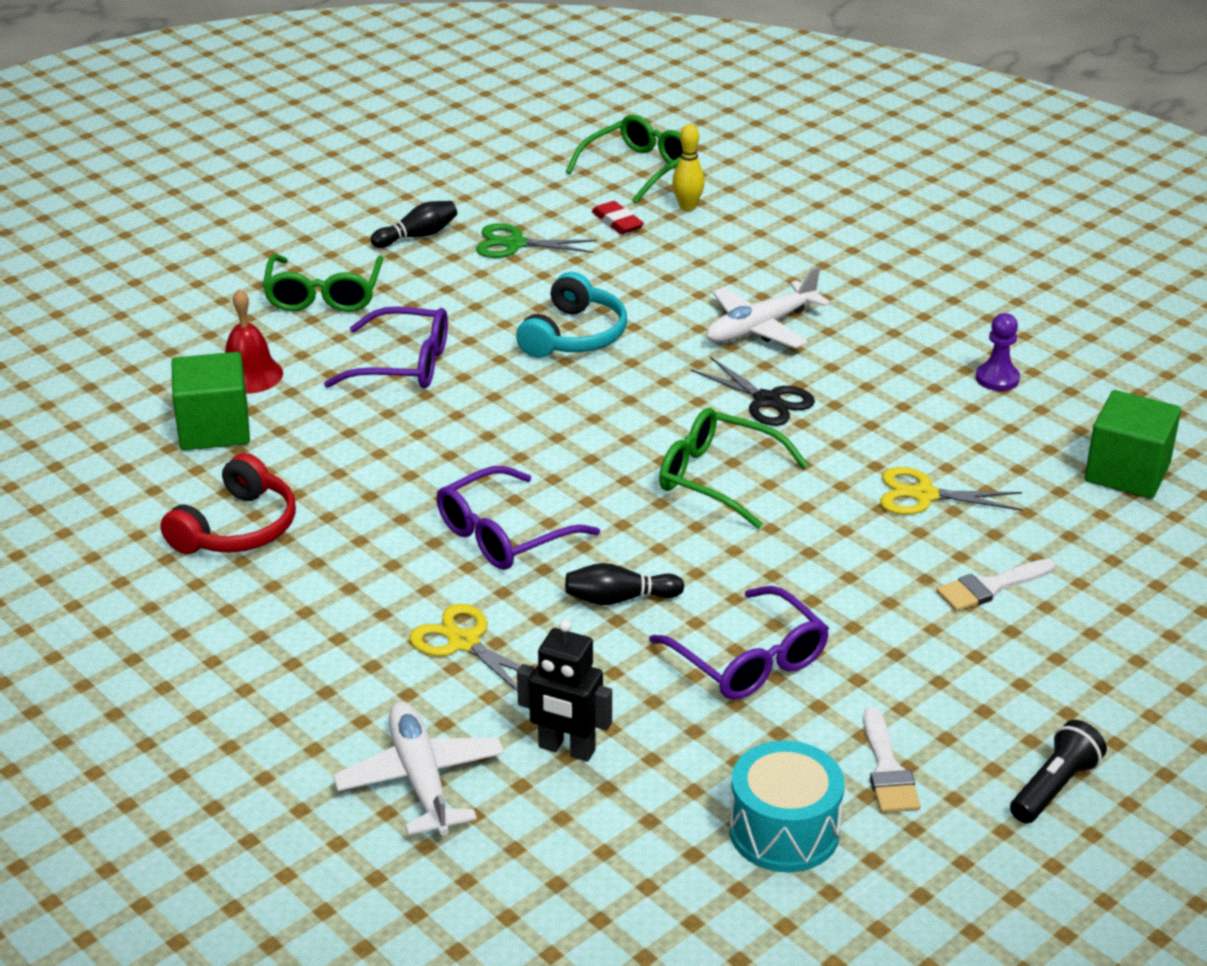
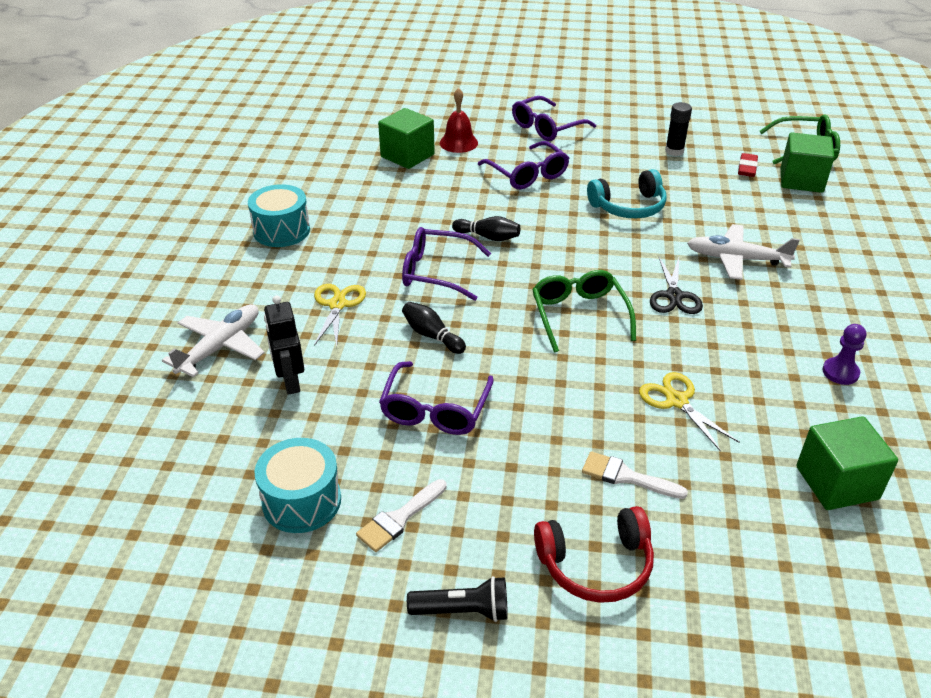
camera: 50 degrees right, 5 degrees up
red headphones [160,453,296,554] -> red headphones moved to [534,506,654,603]
green glasses [263,254,384,312] -> purple glasses [512,96,596,141]
black bowling pin [371,201,457,248] -> black bowling pin moved to [452,216,520,241]
green scissors [476,223,597,258] -> black glue stick [665,102,692,156]
yellow bowling pin [672,124,705,211] -> green cube [781,133,835,193]
none -> turquoise drum [248,184,310,247]

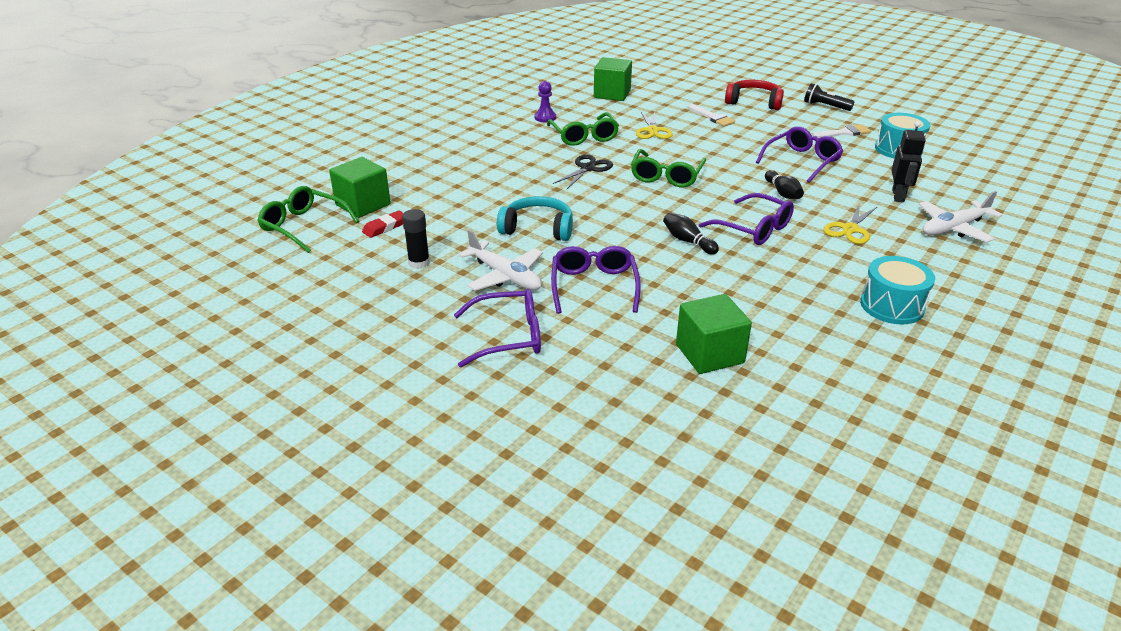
camera: 150 degrees left, 5 degrees down
red bell [440,88,478,153] -> none
white plane [687,224,800,280] -> white plane moved to [458,230,543,291]
none -> green glasses [547,112,619,146]

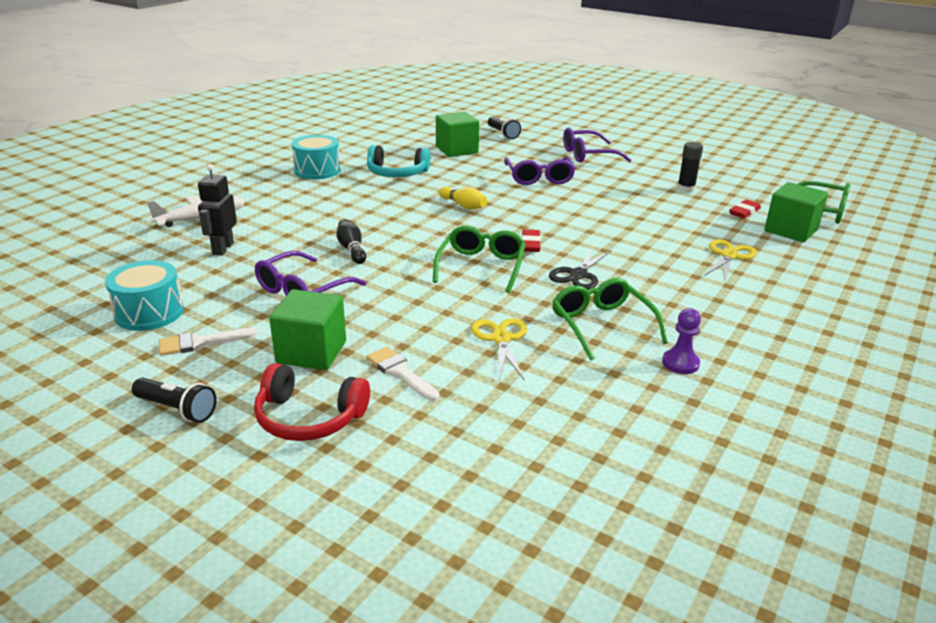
camera: 175 degrees right, 5 degrees down
white plane [458,230,543,291] -> none
turquoise headphones [497,196,573,241] -> turquoise headphones moved to [367,145,430,177]
green cube [594,57,632,101] -> green cube moved to [269,289,346,370]
black bowling pin [663,213,719,254] -> yellow bowling pin [439,187,487,209]
purple glasses [699,193,794,245] -> none
yellow scissors [823,203,878,244] -> yellow scissors moved to [704,239,757,282]
none -> black flashlight [488,116,521,139]
none -> red eraser [522,229,541,252]

